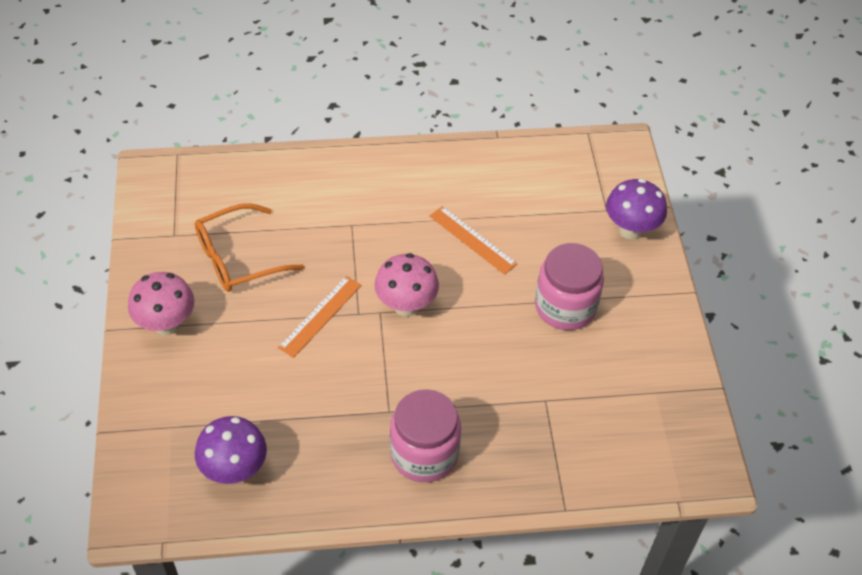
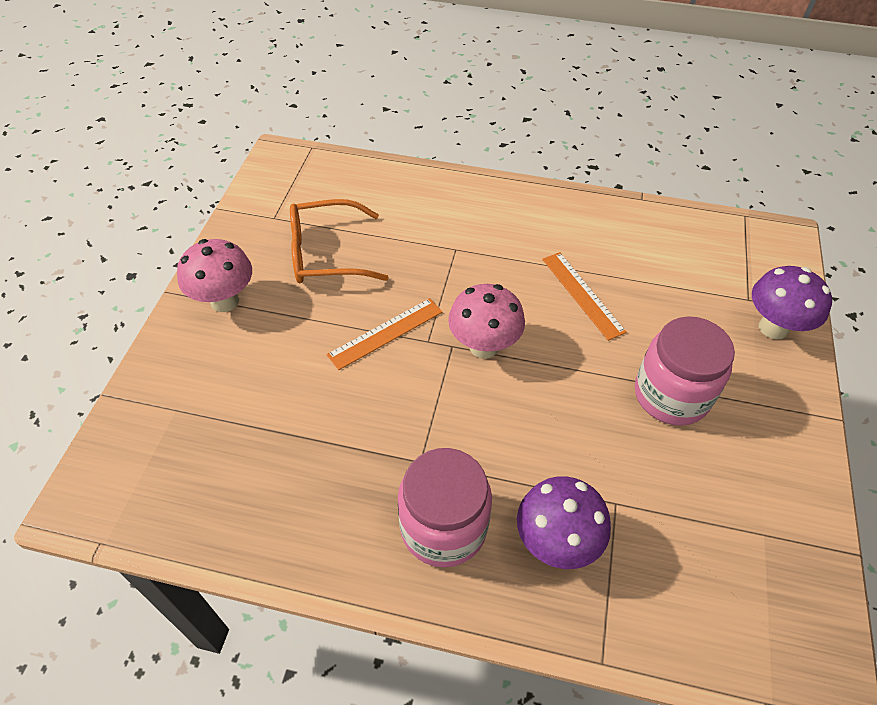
camera: 20 degrees right, 0 degrees up
purple mushroom [195,416,267,484] -> purple mushroom moved to [517,476,611,569]

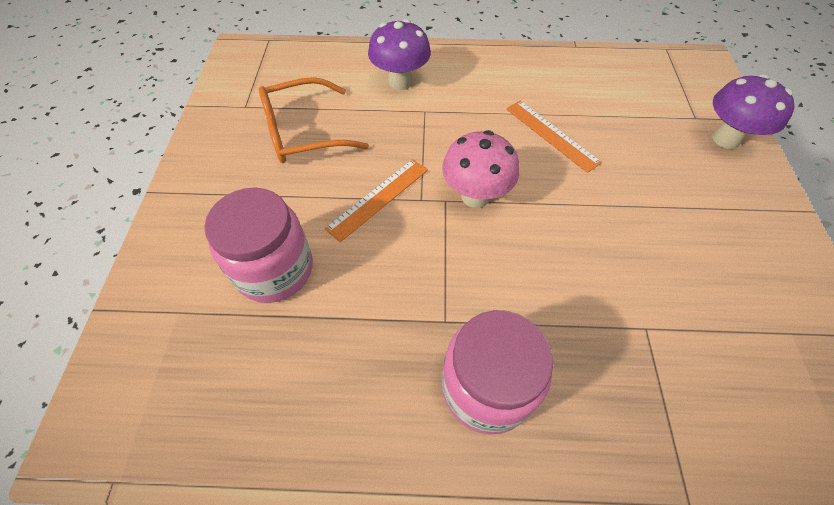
camera: 10 degrees left, 5 degrees up
pink mushroom [177,239,252,312] -> none
purple mushroom [517,476,611,569] -> purple mushroom moved to [368,19,431,90]
pink jar [635,316,735,426] -> pink jar moved to [204,187,313,303]

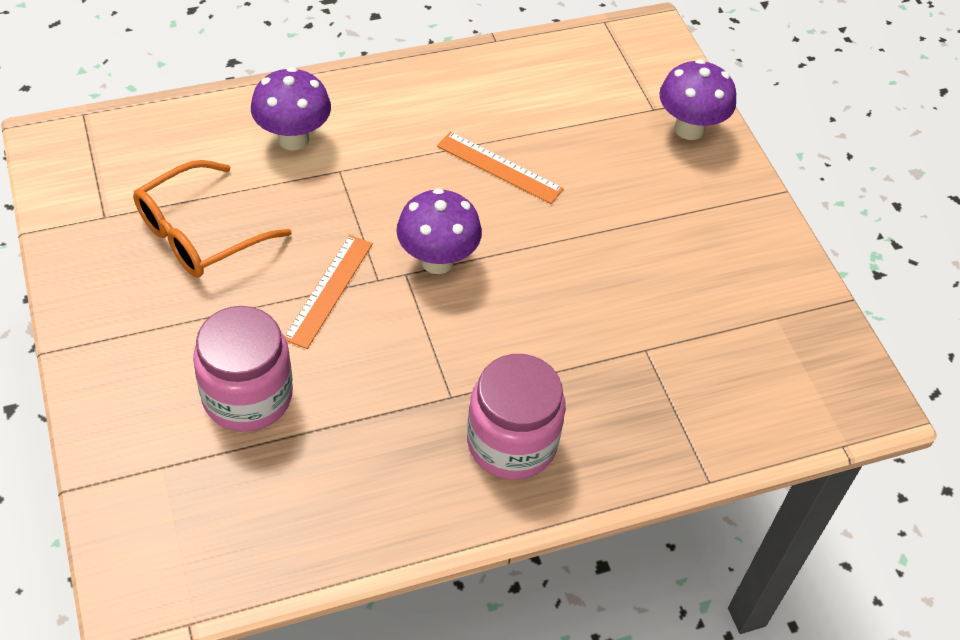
camera: 25 degrees left, 5 degrees down
pink mushroom [442,130,519,208] -> purple mushroom [396,188,482,274]

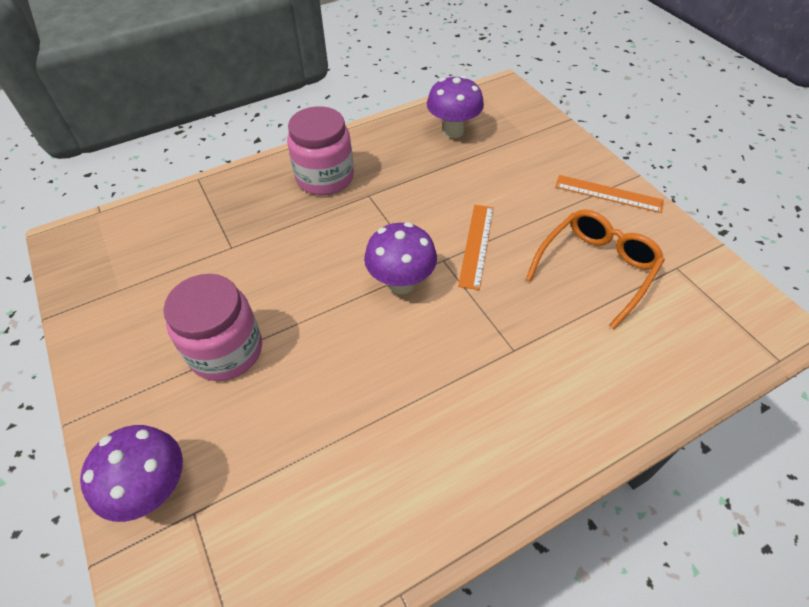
camera: 175 degrees right, 0 degrees up
pink jar [193,306,293,432] -> pink jar moved to [163,274,262,381]
purple mushroom [251,67,331,150] -> purple mushroom moved to [427,76,484,138]
orange ruler [437,132,564,204] -> orange ruler moved to [555,175,664,213]

